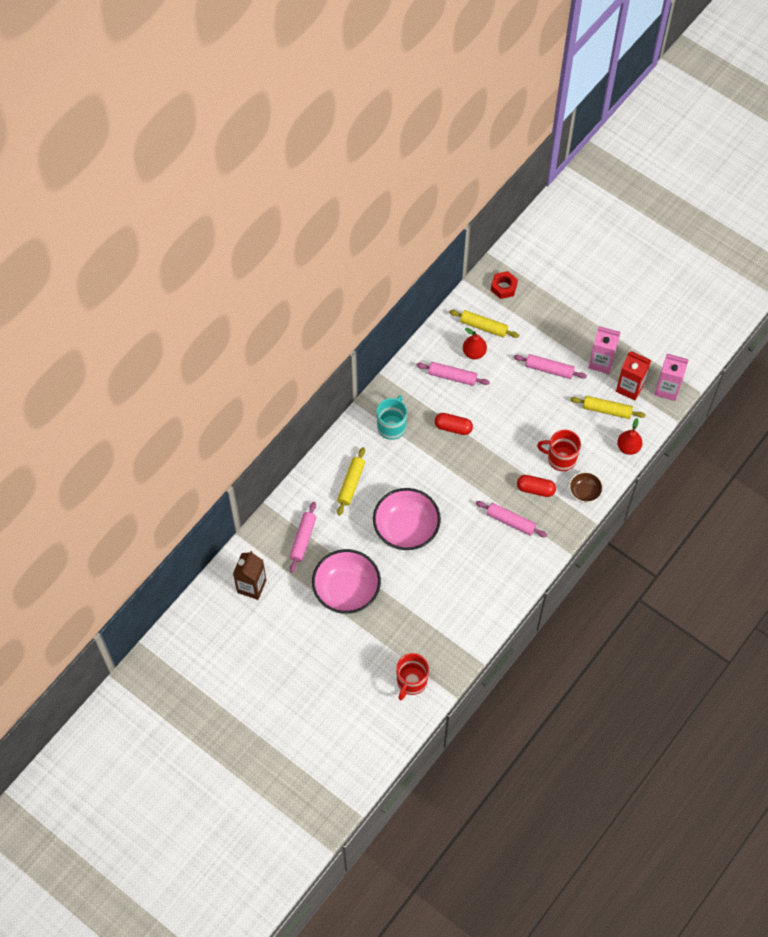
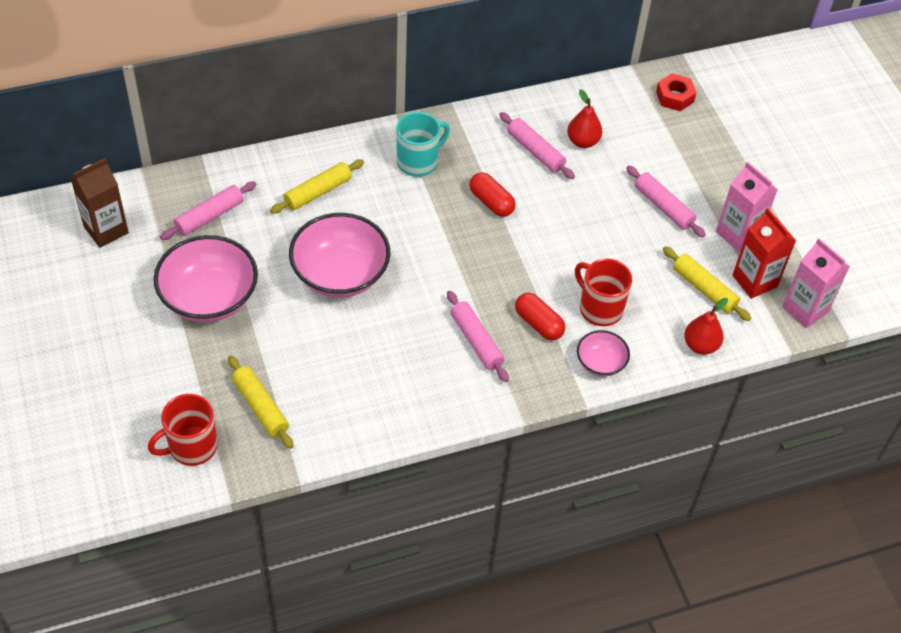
camera: 30 degrees right, 10 degrees down
yellow rolling pin [449,310,519,338] -> yellow rolling pin moved to [228,355,294,449]
brown bowl [569,472,603,503] -> pink bowl [577,330,630,377]

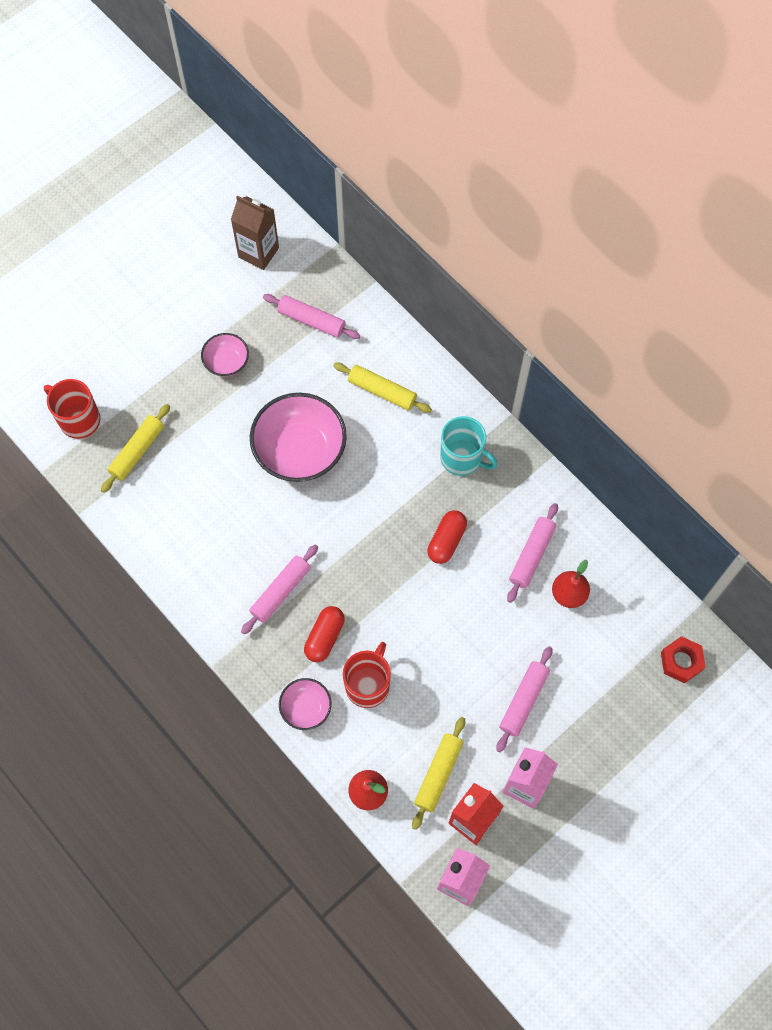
camera: 70 degrees right, 15 degrees up
pink bowl [154,235,258,322] -> pink bowl [201,333,249,377], size x0.51

